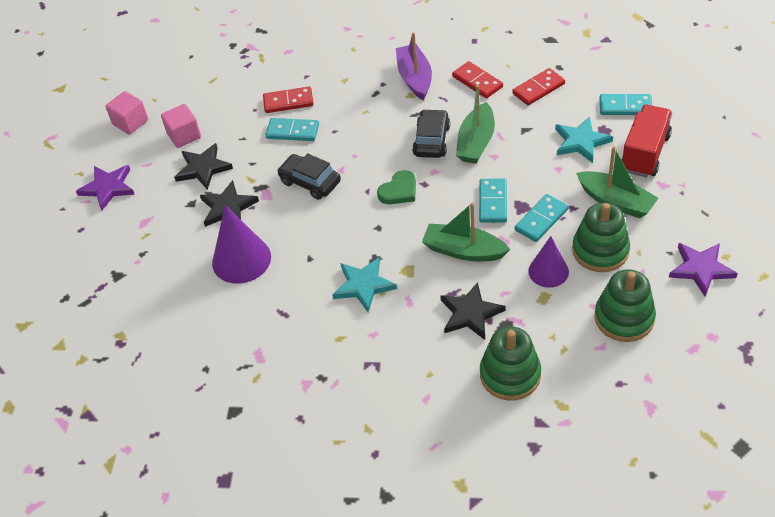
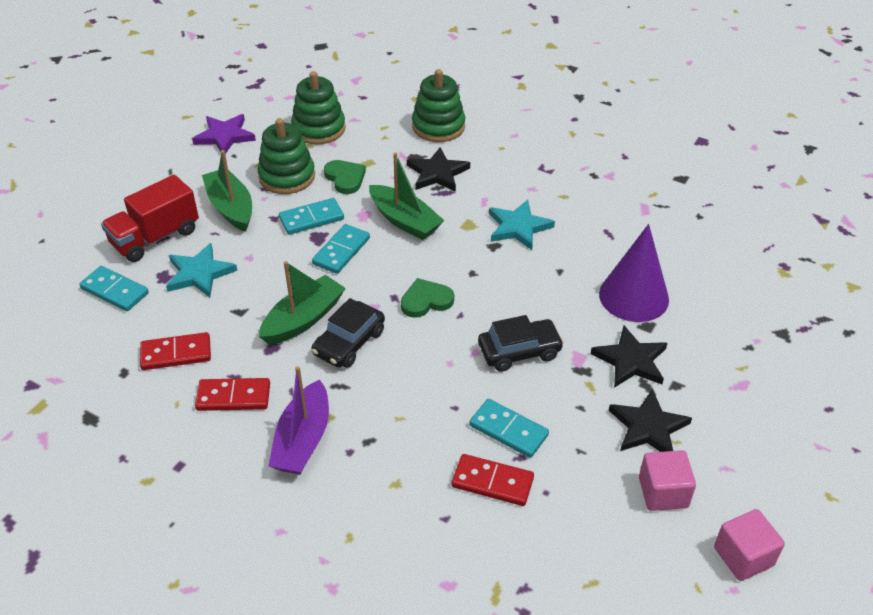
camera: 160 degrees left, 5 degrees down
purple star [76,165,135,211] -> none
black car [277,153,341,200] -> black car turned 75 degrees counterclockwise [478,315,564,372]
red domino [452,61,503,98] -> red domino turned 75 degrees counterclockwise [195,378,270,411]
purple cone [528,236,569,288] -> green heart [324,160,366,194]

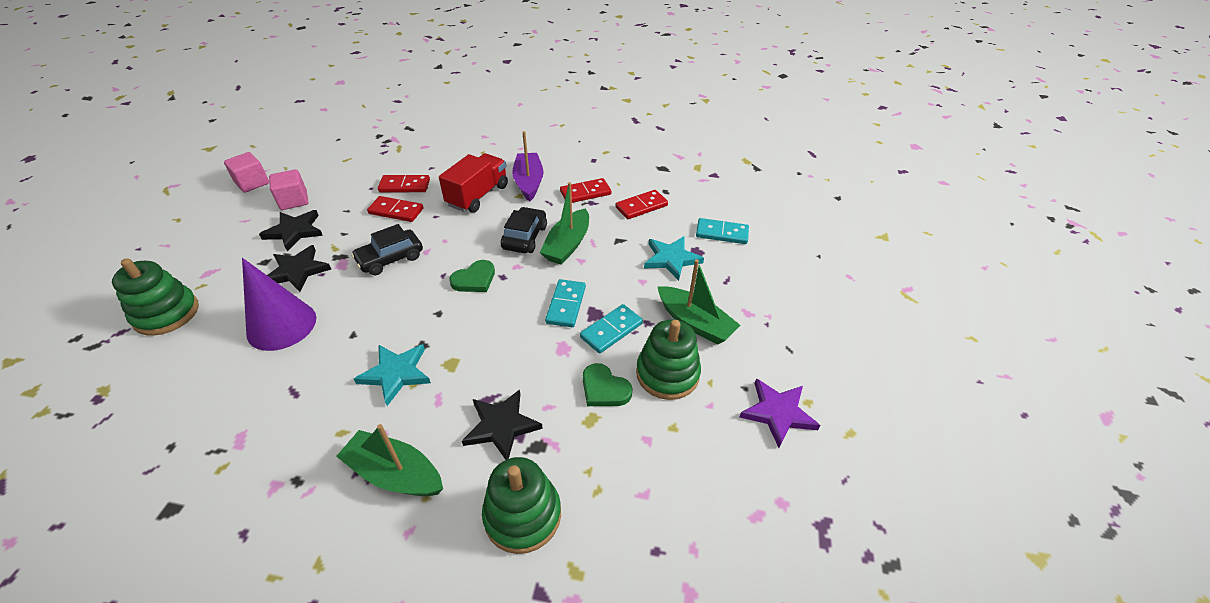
camera: 160 degrees right, 0 degrees up
red truck [101,175,199,262] -> red truck moved to [439,153,508,213]
green stacking toy [291,71,346,144] -> green stacking toy moved to [112,258,199,336]
green boat [369,153,444,240] -> green boat moved to [336,424,443,496]
turquoise domino [469,399,549,458] -> red domino [367,196,424,222]

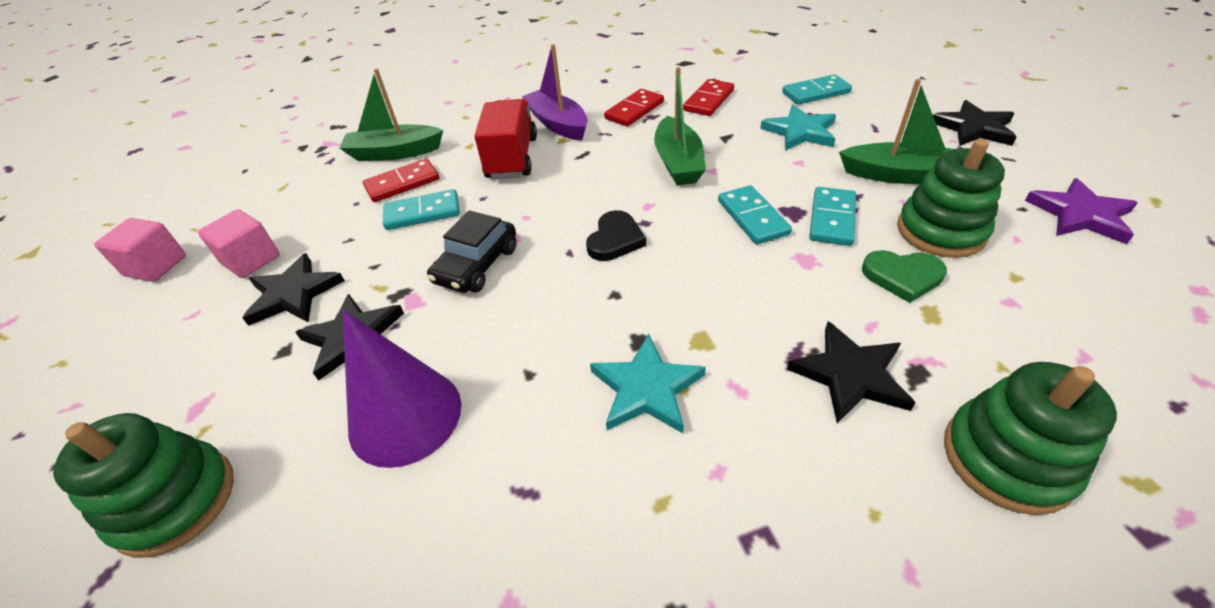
camera: 25 degrees left, 0 degrees up
green boat [336,424,443,496] -> green boat moved to [339,69,443,161]
red domino [367,196,424,222] -> turquoise domino [383,189,460,230]
green heart [449,260,495,292] -> black heart [586,210,646,261]
black car [501,207,547,253] -> none
none -> black star [933,100,1017,146]

